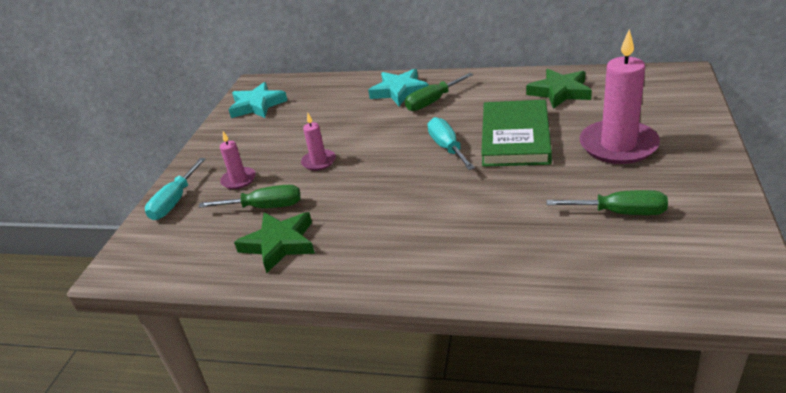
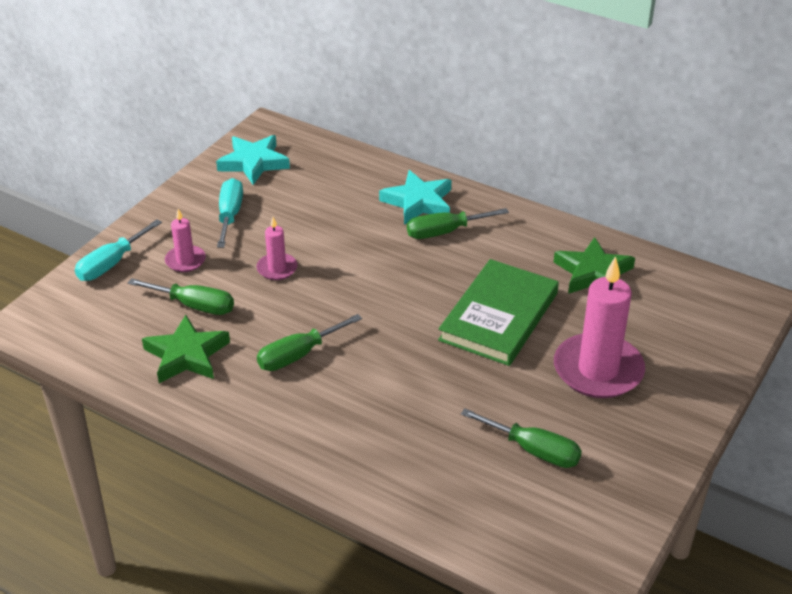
camera: 15 degrees right, 5 degrees up
turquoise screwdriver [427,117,475,170] -> turquoise screwdriver moved to [217,178,243,248]
none -> green screwdriver [257,314,362,371]

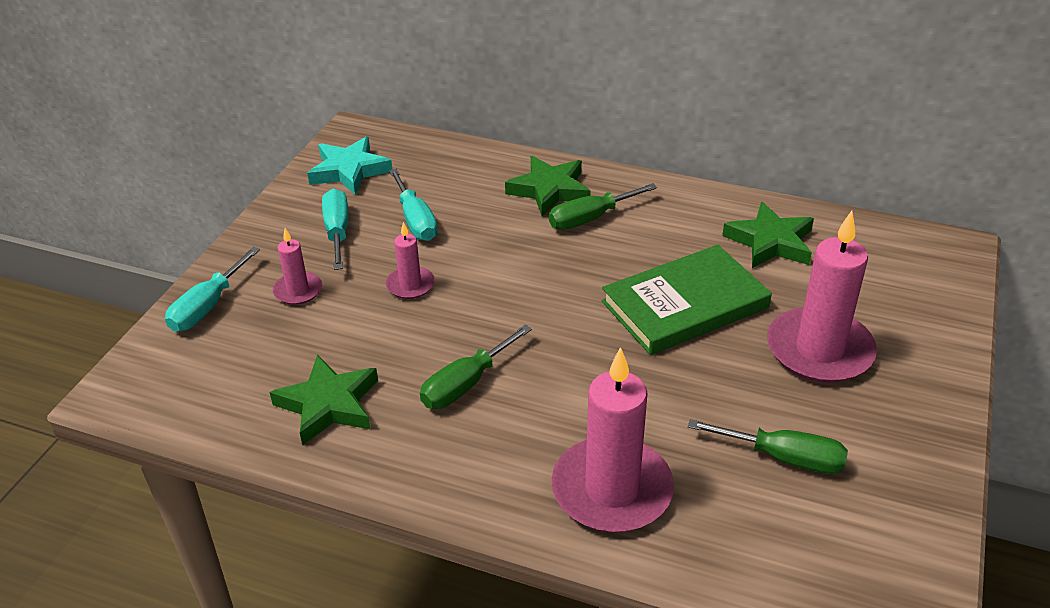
camera: 10 degrees left, 0 degrees up
green screwdriver [128,278,234,315] -> none
turquoise star [379,170,451,225] -> green star [505,156,590,216]
green book [438,259,559,366] -> green book turned 45 degrees clockwise [602,245,772,355]
none -> turquoise screwdriver [389,169,438,241]
none -> pink candle [552,347,674,533]

